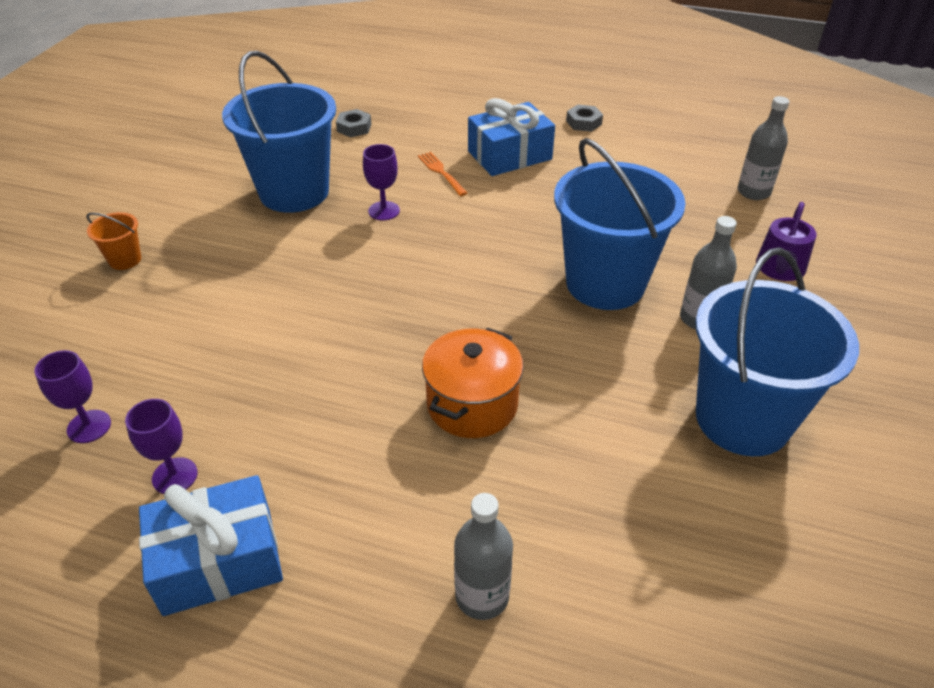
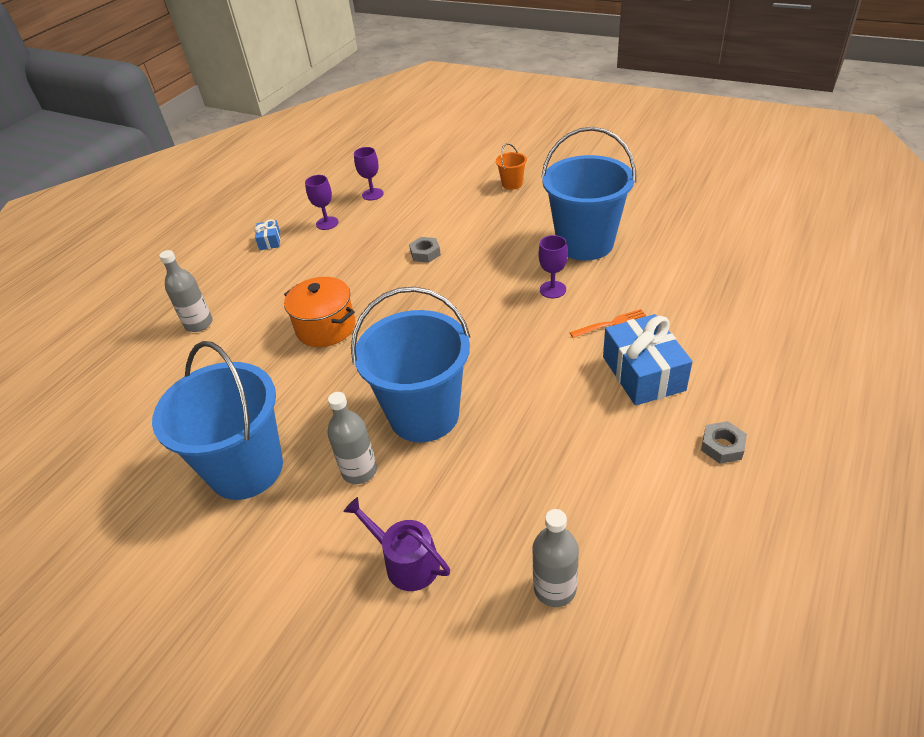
camera: 105 degrees right, 0 degrees up
blue gift [139,475,283,616] -> blue gift [254,219,280,250], size x0.48
grey nut [336,109,371,137] -> grey nut moved to [409,237,441,263]

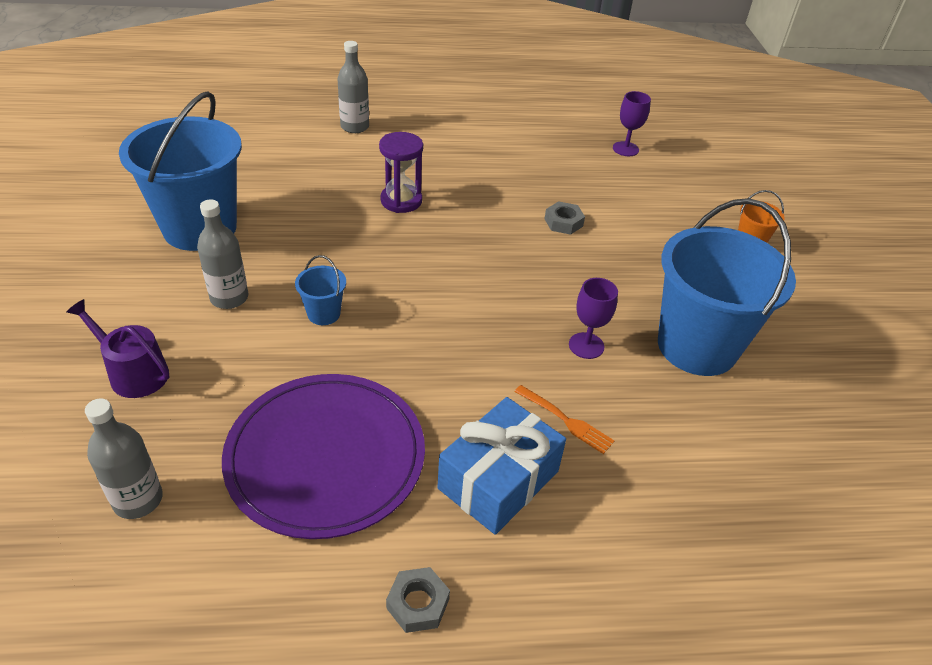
camera: 50 degrees right, 0 degrees up
blue gift [254,219,280,250] -> none
orange pot [284,277,355,347] -> purple hourglass [379,132,423,213]
purple goblet [305,175,339,230] -> none
purple watering can [343,497,450,591] -> purple watering can turned 60 degrees counterclockwise [66,299,169,398]
blue bucket [351,287,470,442] -> blue bucket [295,255,346,325], size x0.41
none -> purple plate [222,374,425,539]

